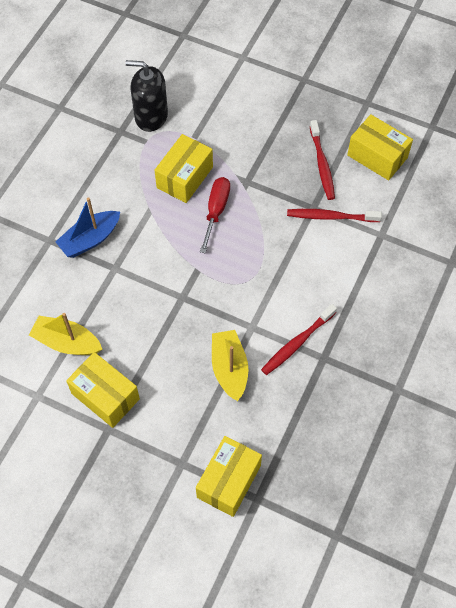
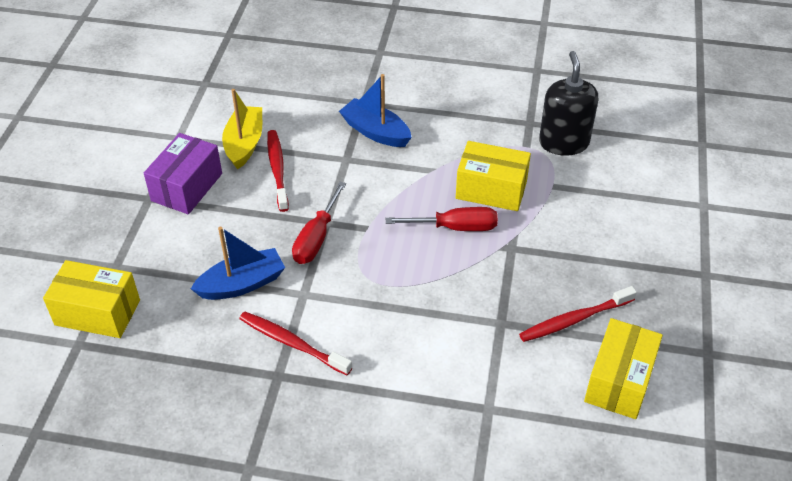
camera: 75 degrees right, 15 degrees down
yellow box [66,352,140,428] -> purple box [144,133,222,214]
yellow boat [212,330,248,401] -> blue boat [191,227,285,300]
red toothbrush [287,209,382,222] -> red toothbrush moved to [267,130,289,212]
none -> red screwdriver [292,182,346,264]

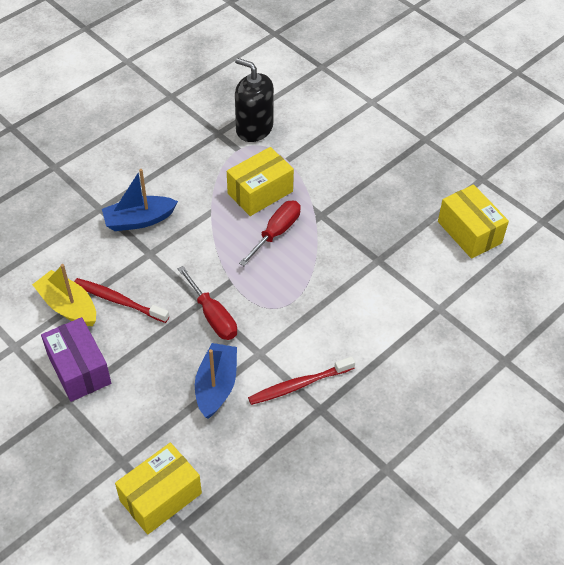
camera: 55 degrees left, 5 degrees up
red toothbrush [519,286,637,342] -> none

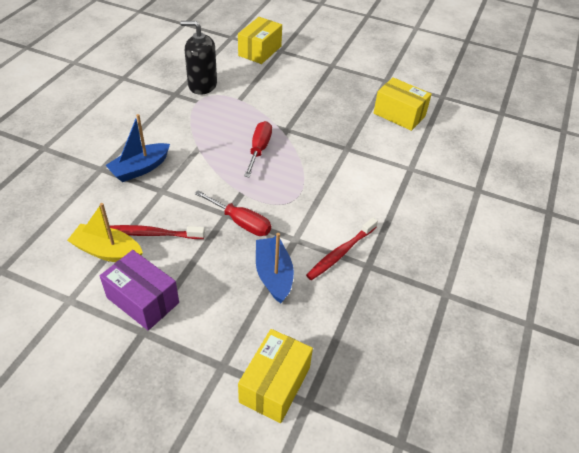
camera: 25 degrees left, 5 degrees down
yellow box [227,147,294,216] -> yellow box moved to [238,17,282,64]

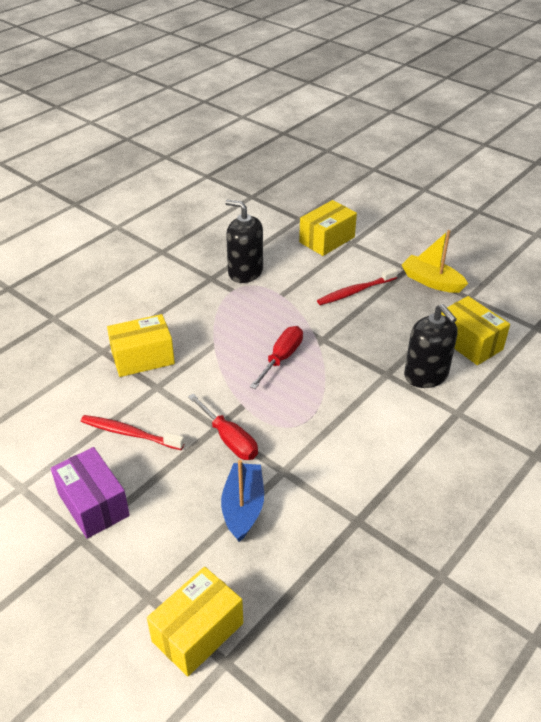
camera: 20 degrees right, 5 degrees down
yellow boat [67,203,143,262] -> yellow boat moved to [402,230,468,293]
blue boat [105,114,170,182] -> yellow box [107,314,175,377]
red toothbrush [306,217,378,280] -> red toothbrush moved to [317,268,398,305]
none -> black soap dispenser [404,304,458,388]

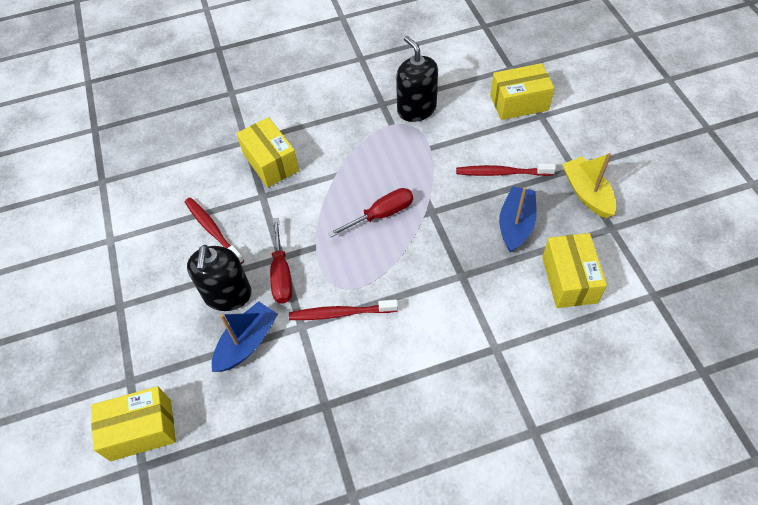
camera: 35 degrees right, 15 degrees up
purple box [51,447,130,539] -> none
yellow box [107,314,175,377] -> yellow box turned 45 degrees clockwise [236,117,299,187]
black soap dispenser [404,304,458,388] -> black soap dispenser moved to [187,245,252,311]
none -> red toothbrush [289,299,398,320]
none -> blue boat [499,186,537,253]

